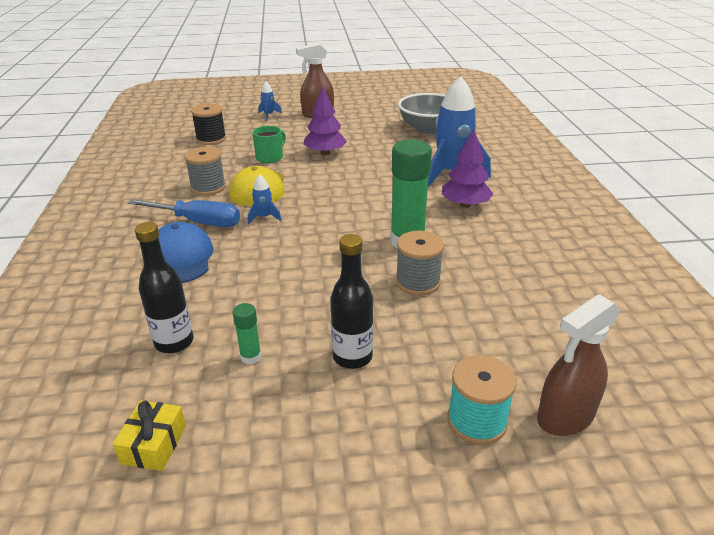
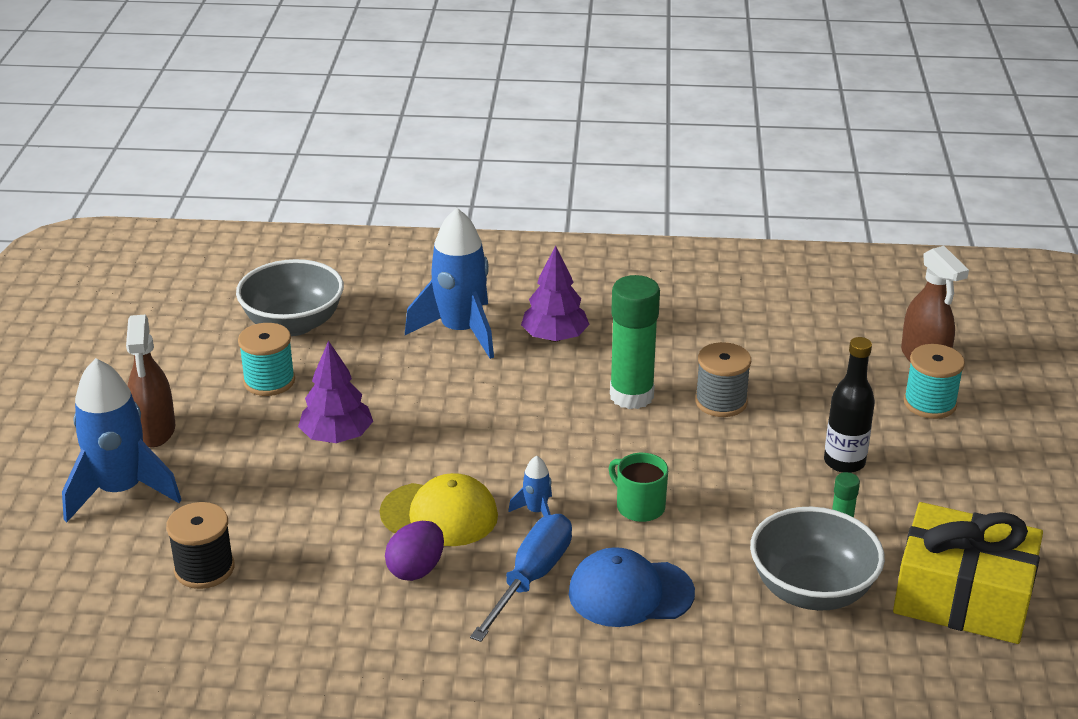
camera: 80 degrees left, 0 degrees up
yellow gift [113,400,186,471] -> yellow gift [893,502,1043,644], size x2.23
black bottle [135,222,193,353] -> grey bowl [750,507,885,611]
grey spool [184,146,226,196] -> purple egg [385,521,444,581]
green mug [252,126,286,163] -> green mug moved to [609,453,668,522]
blue rocket [259,82,282,121] -> blue rocket [62,358,181,522], size x2.30
none -> turquoise spool [238,323,295,396]

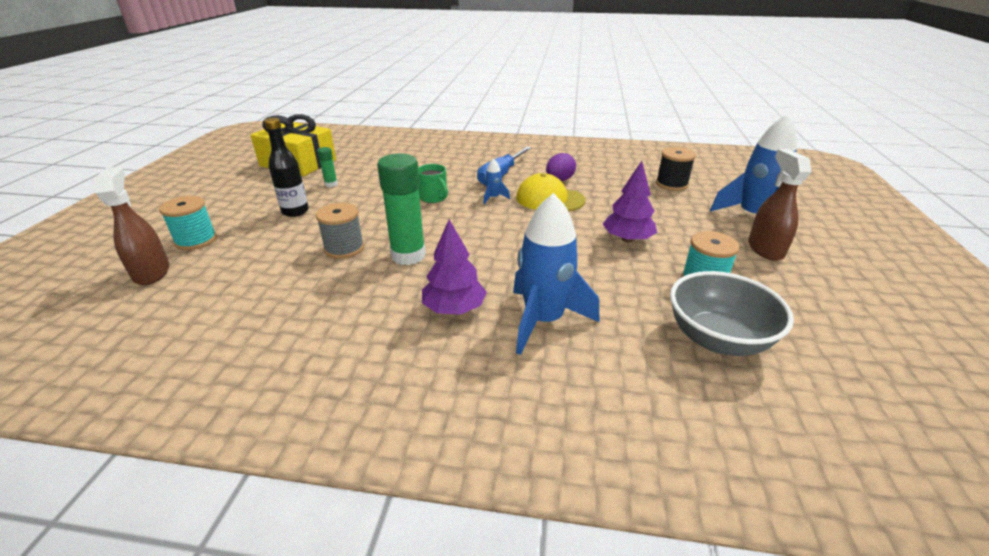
camera: 175 degrees left, 0 degrees up
blue cap [569,547,695,627] -> none
grey bowl [750,507,885,611] -> none

